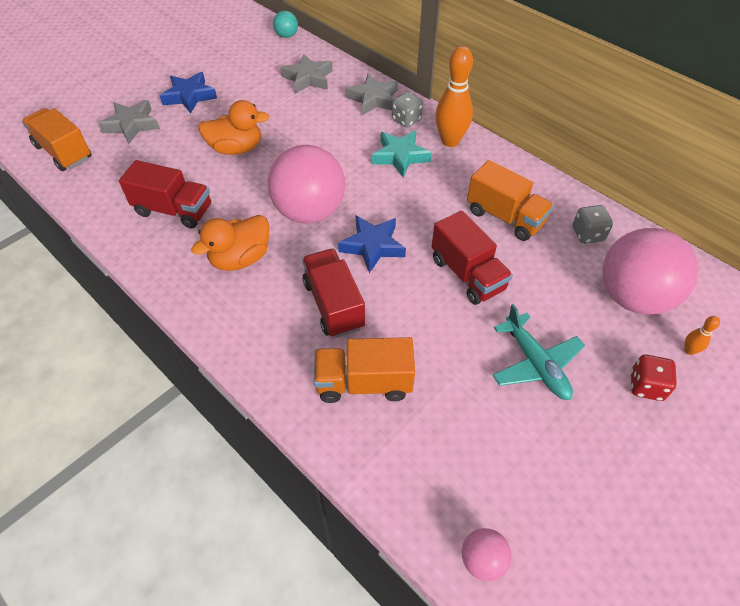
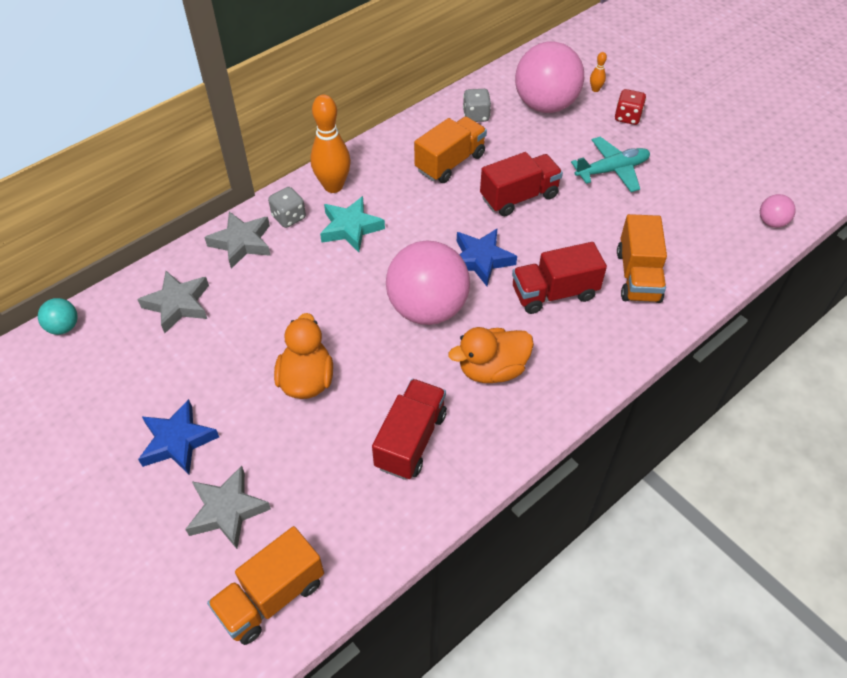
camera: 85 degrees left, 0 degrees up
orange duck [191,215,269,271] -> orange duck turned 105 degrees clockwise [448,327,534,383]

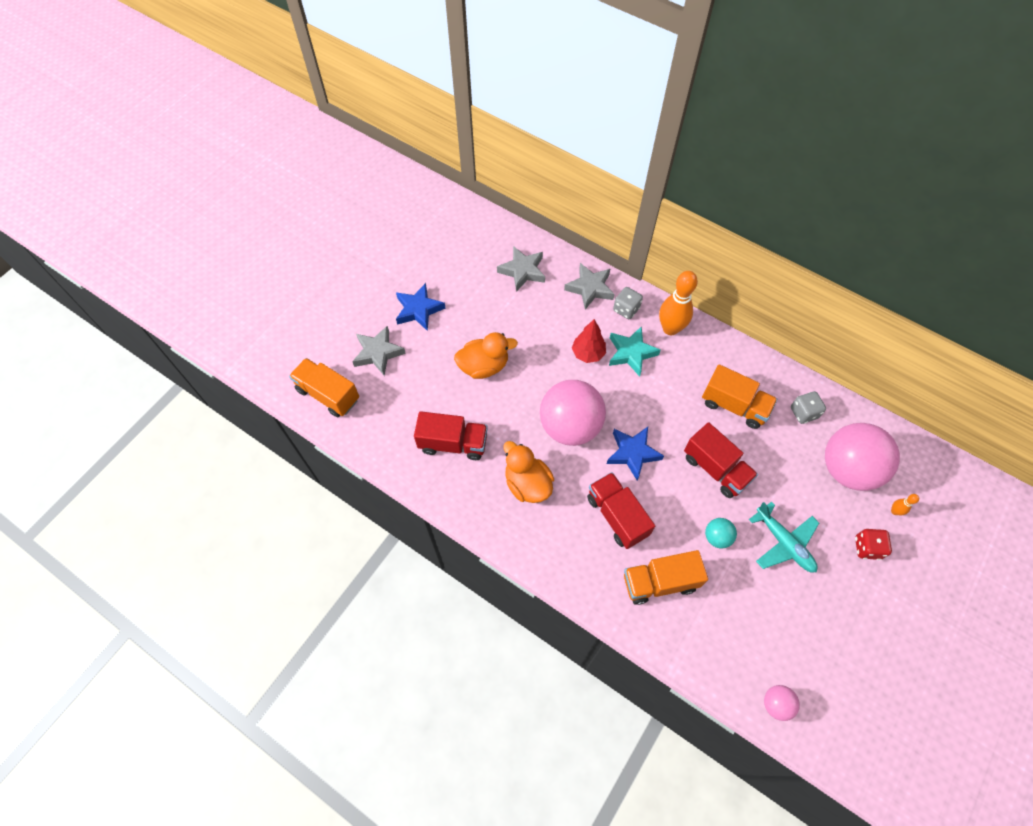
camera: 75 degrees right, 10 degrees up
turquoise ball [38,298,78,335] -> turquoise ball moved to [705,518,737,548]
none -> red tree [572,319,606,363]

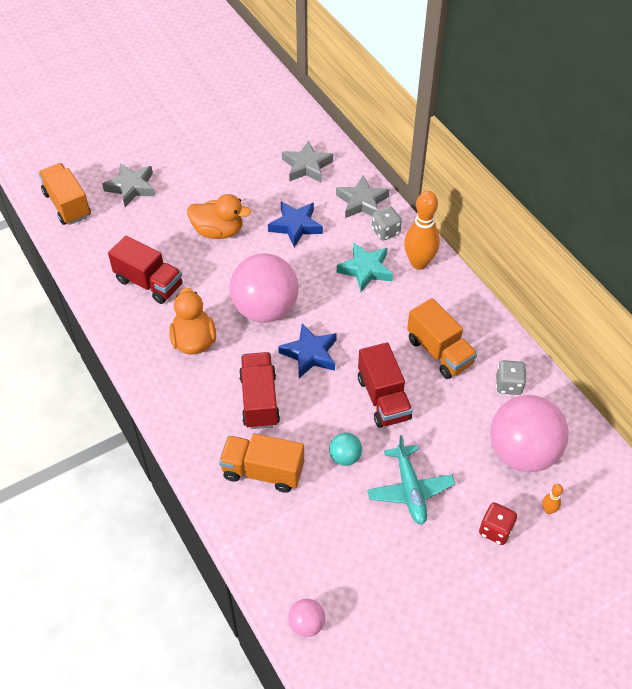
camera: 25 degrees right, 10 degrees down
blue star [396,283,446,331] -> blue star moved to [268,202,323,247]
red tree [572,319,606,363] -> none

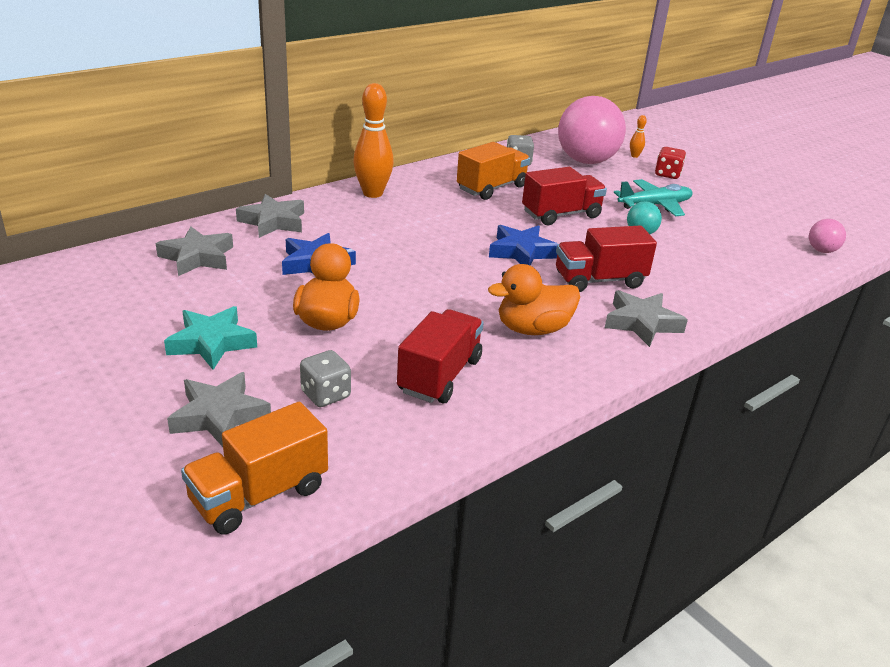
camera: 100 degrees left, 20 degrees down
orange truck [219,434,304,493] -> none
pink ball [230,254,299,323] -> none
turquoise star [337,243,393,292] -> turquoise star moved to [164,306,257,370]
grey dice [372,206,402,241] -> grey dice moved to [300,350,351,407]
none -> grey star [605,290,688,347]

